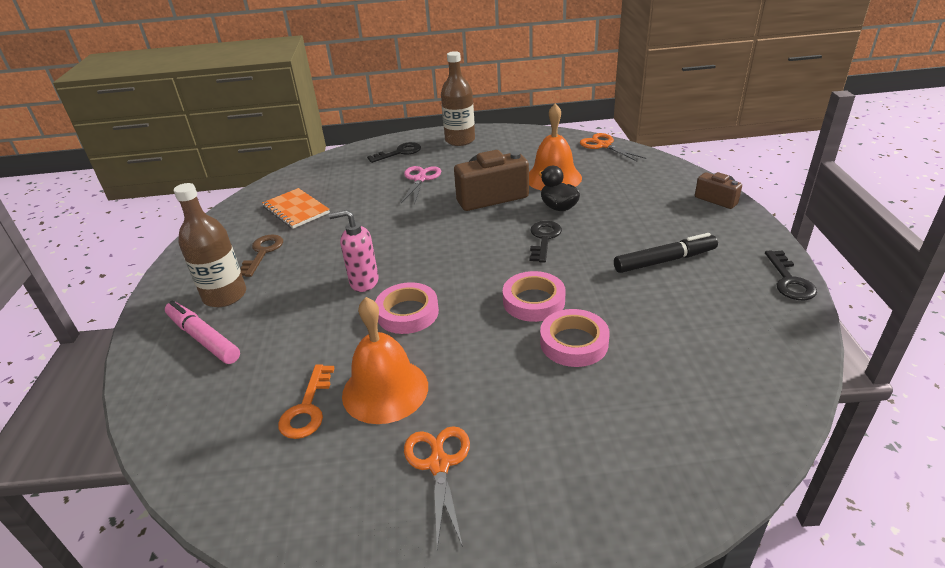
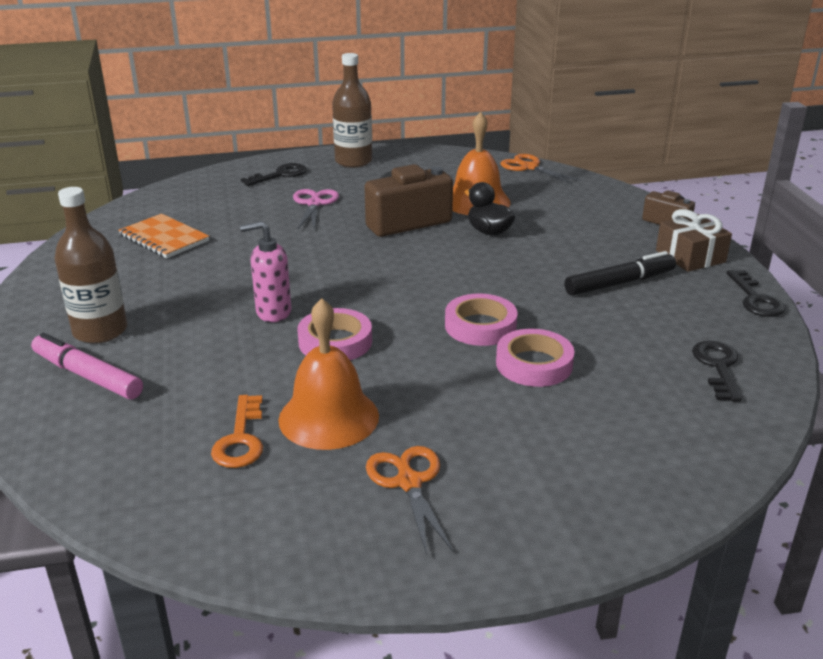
camera: 10 degrees left, 5 degrees down
brown key [240,234,283,277] -> none
black key [529,221,562,263] -> black key moved to [692,341,741,402]
none -> brown gift [656,209,732,272]

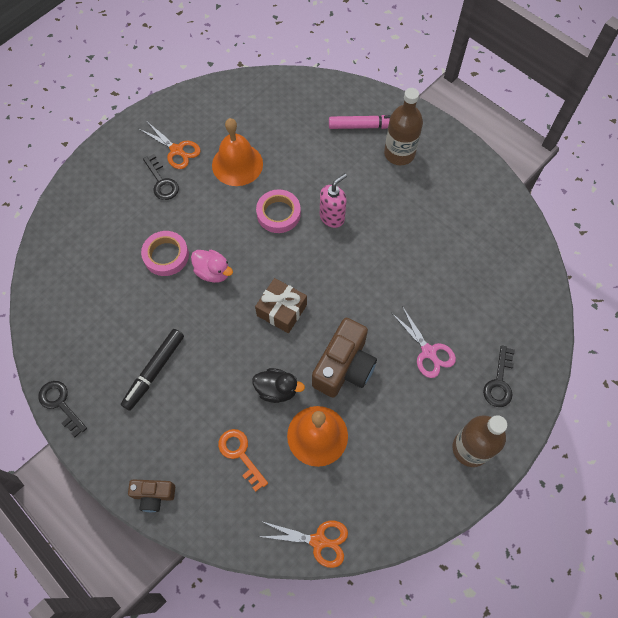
camera: 145 degrees right, 35 degrees up
orange notebook [118,214,209,258] -> none
orange key [211,395,263,468] -> orange key moved to [218,429,268,492]
pink tape [445,294,518,346] -> pink duck [191,250,233,283]
brown gift [656,209,732,272] -> brown gift moved to [255,278,307,333]
black key [692,341,741,402] -> black key moved to [143,154,179,200]

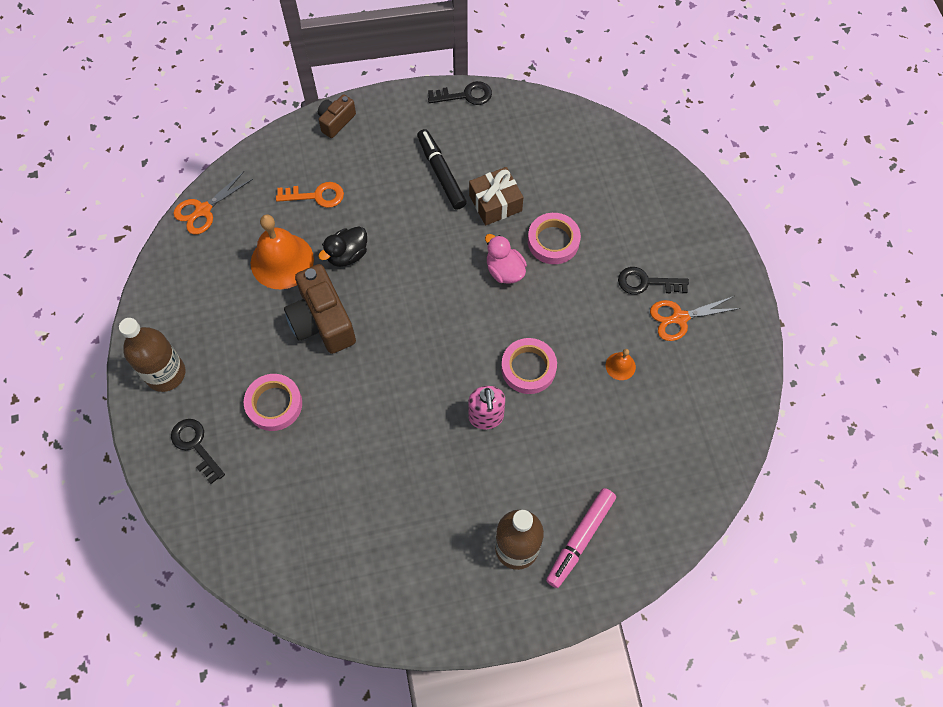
camera: 125 degrees right, 0 degrees up
pink duck [191,250,233,283] -> pink duck turned 75 degrees clockwise [485,234,527,284]
orange bell [212,118,263,186] -> orange bell [606,349,636,380], size x0.46
brown gift [255,278,307,333] -> brown gift moved to [469,167,523,225]
pink scissors [393,306,456,378] -> pink tape [244,374,302,431]

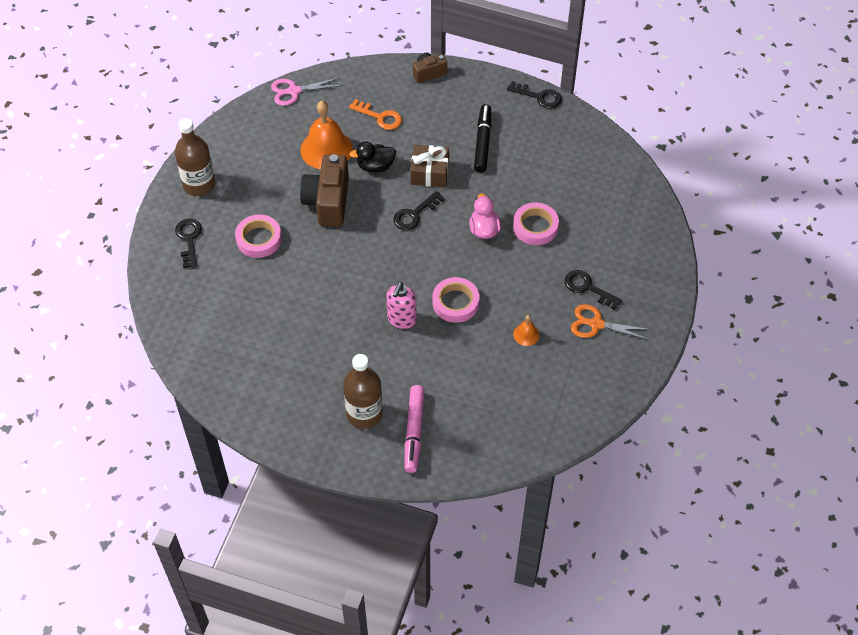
camera: 30 degrees right, 10 degrees down
orange scissors [173,171,253,234] -> pink scissors [271,78,342,106]
brown gift [469,167,523,225] -> brown gift moved to [410,145,449,187]
pink marker [546,488,616,588] -> pink marker turned 60 degrees counterclockwise [405,385,425,473]
none -> black key [393,191,445,230]

